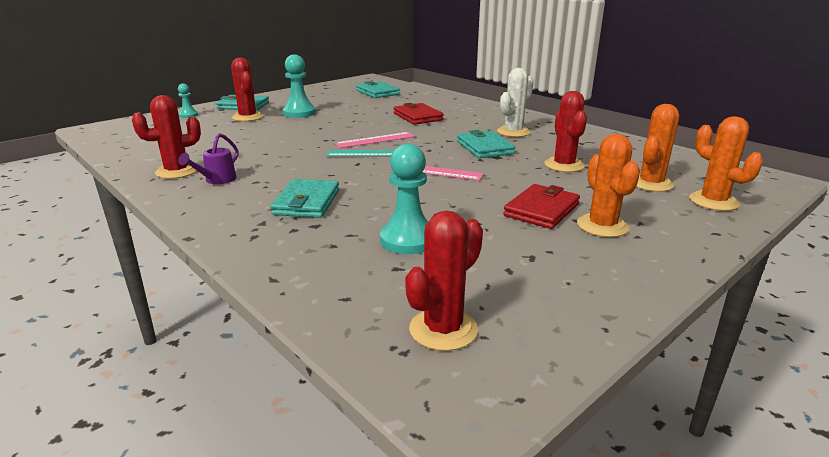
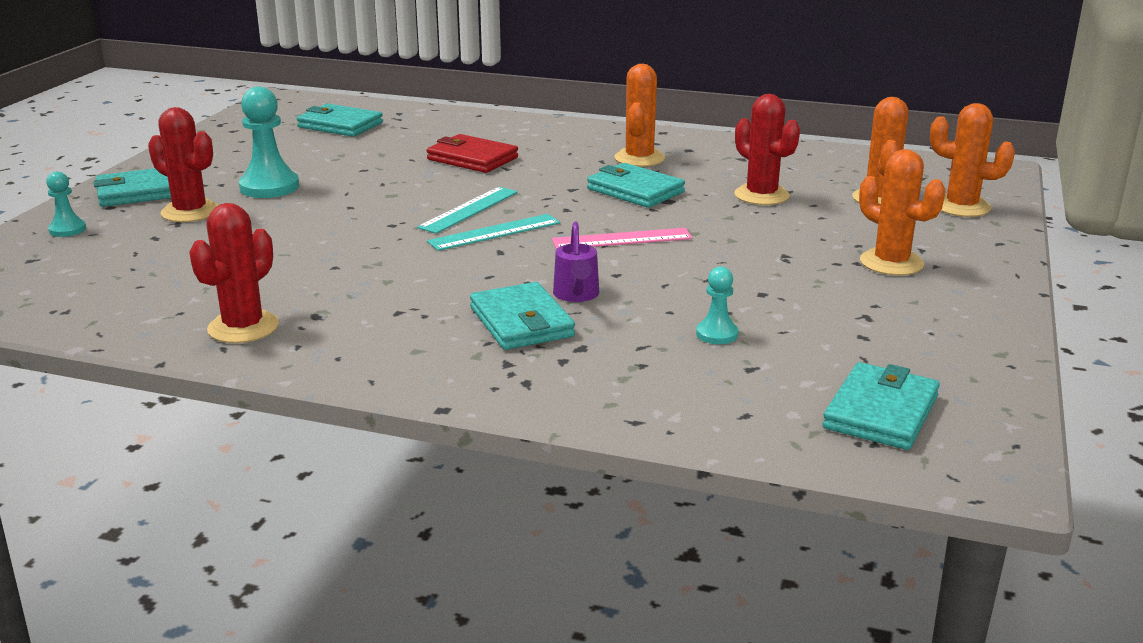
camera: 30 degrees left, 0 degrees up
purple watering can [178,133,239,184] -> purple watering can moved to [553,222,599,302]
pink ruler [335,132,415,148] -> turquoise ruler [417,187,518,234]
turquoise pawn [380,144,428,254] -> turquoise pawn [696,266,738,344], size x0.55
red cactus [405,211,483,351] -> turquoise wallet [823,362,940,450]
white cactus [497,68,534,137] -> orange cactus [614,64,665,167]
red wallet [503,184,580,229] -> none

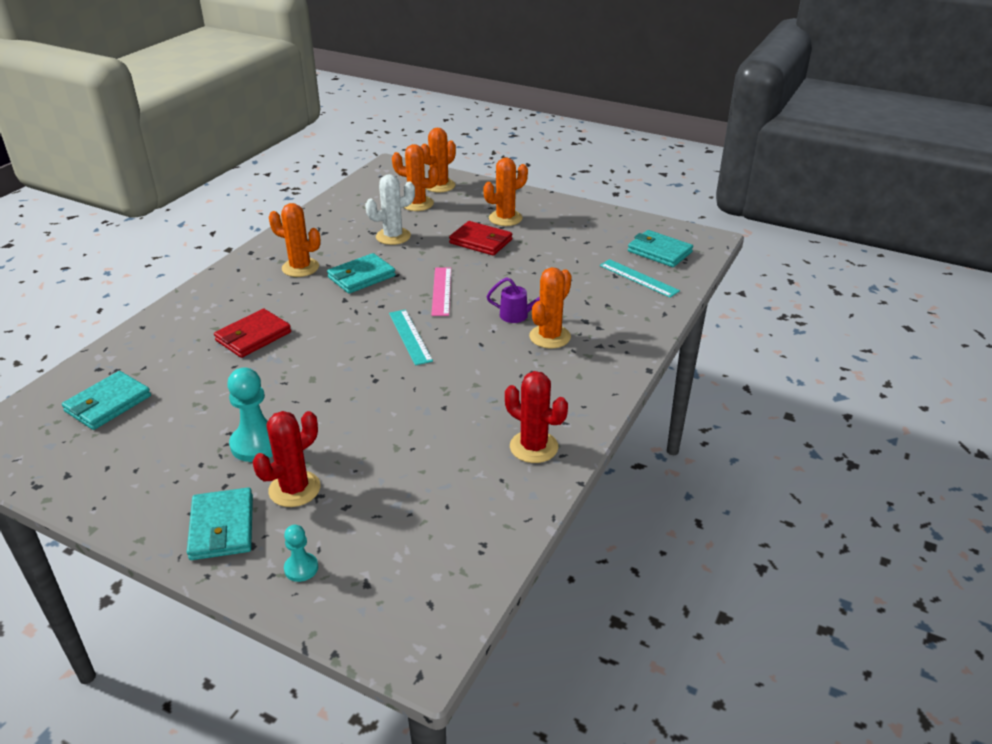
camera: 80 degrees left, 10 degrees up
turquoise ruler [417,187,518,234] -> turquoise ruler moved to [600,259,680,298]
turquoise wallet [470,282,575,350] -> orange cactus [529,267,572,349]
turquoise pawn [696,266,738,344] -> none
red cactus [734,94,800,205] -> white cactus [365,174,415,245]
none -> red wallet [449,221,512,256]

